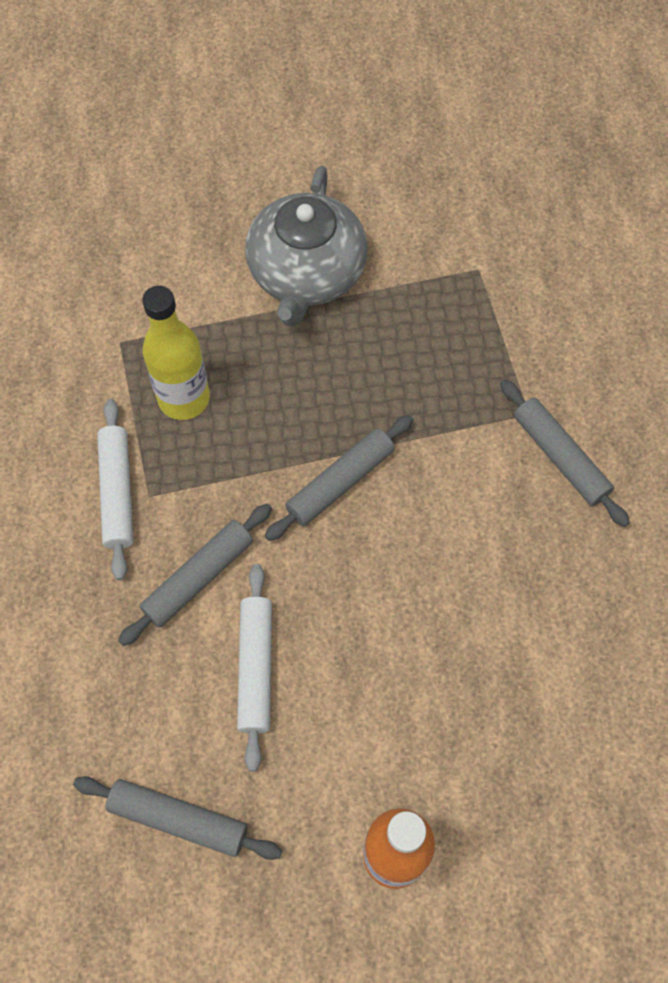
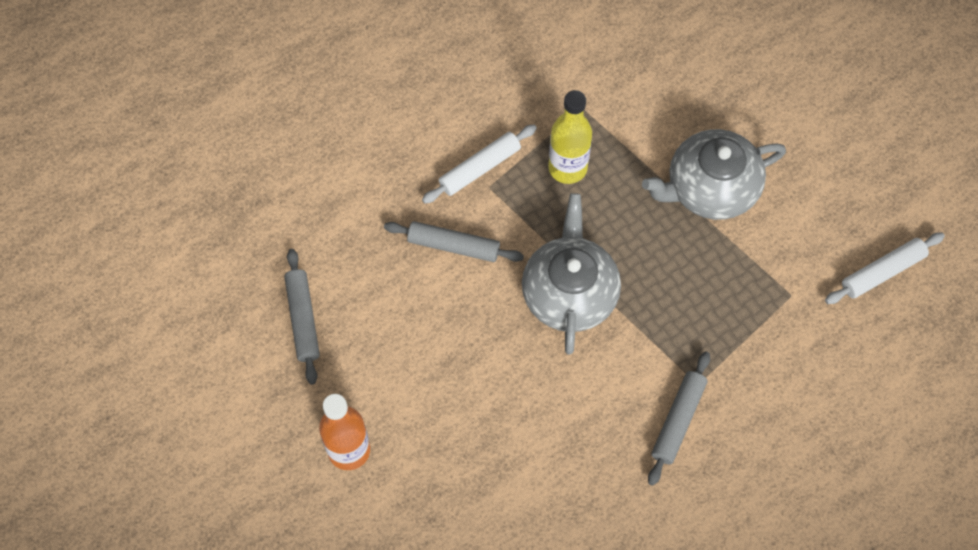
camera: 60 degrees right, 0 degrees up
white rolling pin [237,564,272,771] -> white rolling pin moved to [825,232,945,304]
grey rolling pin [265,415,413,541] -> grey teapot [522,193,621,355]

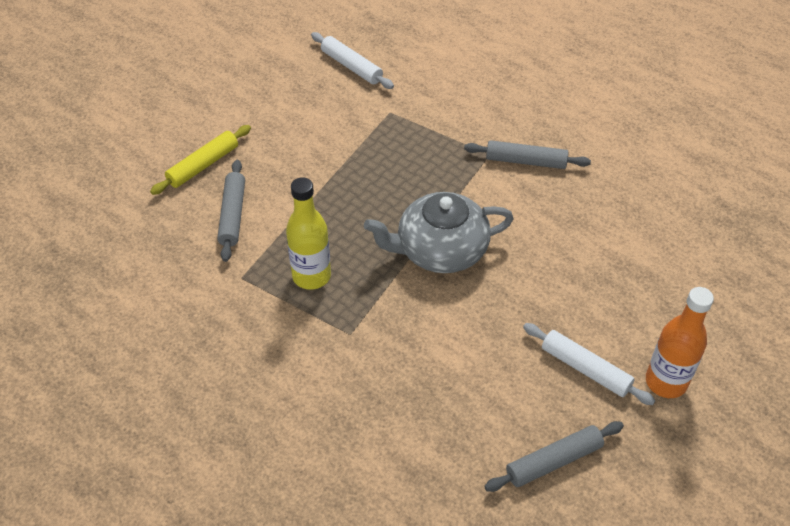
camera: 105 degrees left, 15 degrees down
grey rolling pin [384,221,524,262] -> grey rolling pin moved to [217,160,245,262]
white rolling pin [422,124,537,204] -> white rolling pin moved to [523,323,655,405]
grey teapot [642,129,786,220] -> none
none -> yellow rolling pin [150,125,251,195]

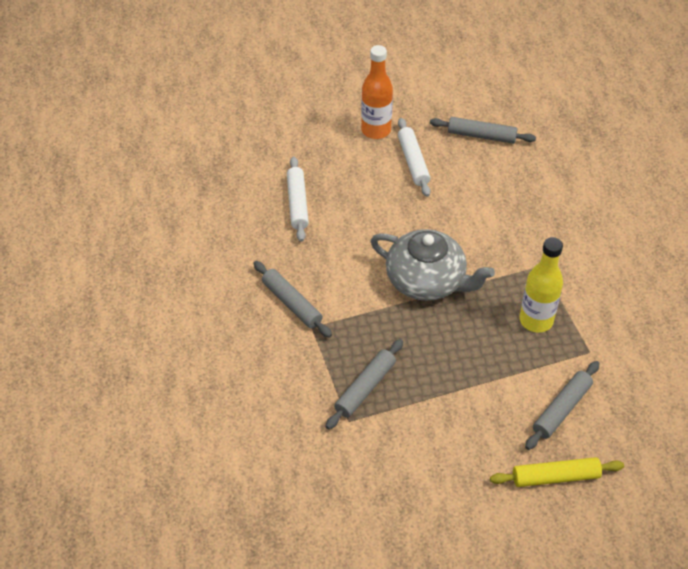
camera: 140 degrees left, 0 degrees up
white rolling pin [311,32,394,89] -> white rolling pin moved to [287,157,309,242]
none -> grey rolling pin [326,339,403,429]

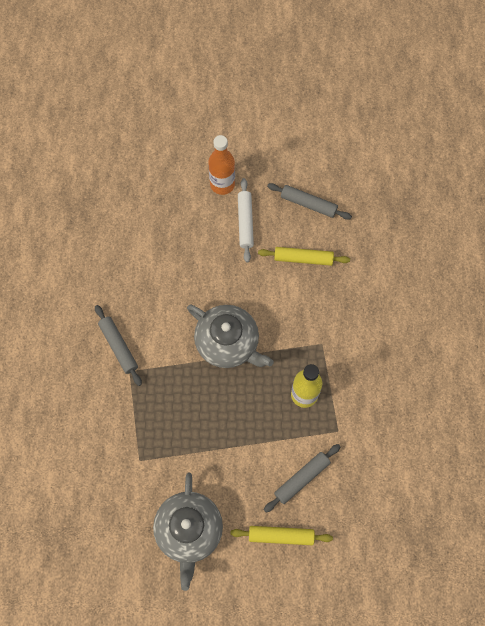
camera: 10 degrees right, 20 degrees up
white rolling pin [287,157,309,242] -> none
grey rolling pin [326,339,403,429] -> none
none -> grey teapot [153,473,223,591]
none -> yellow rolling pin [258,247,350,266]

